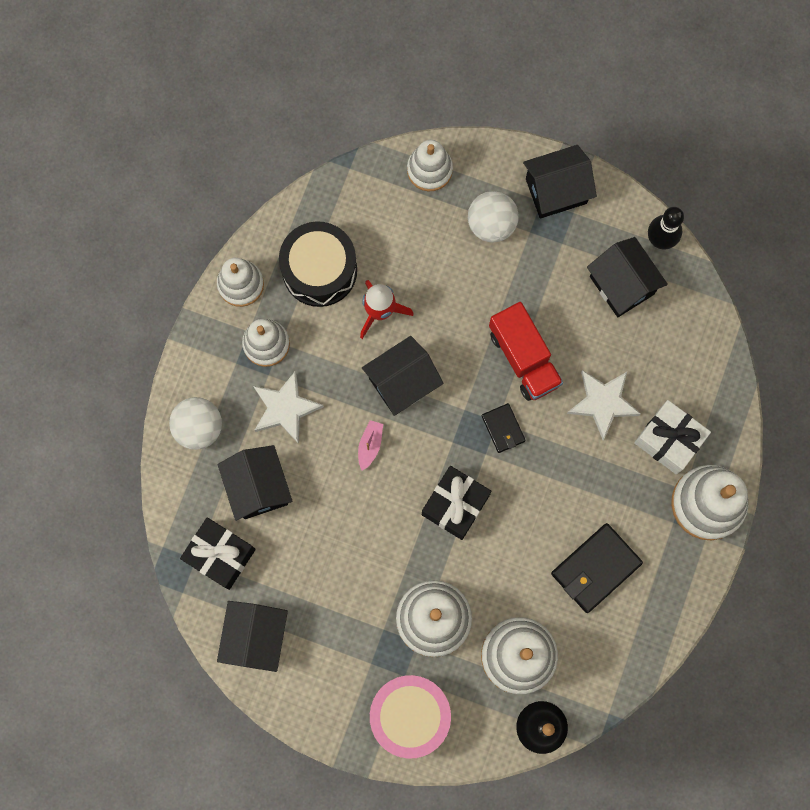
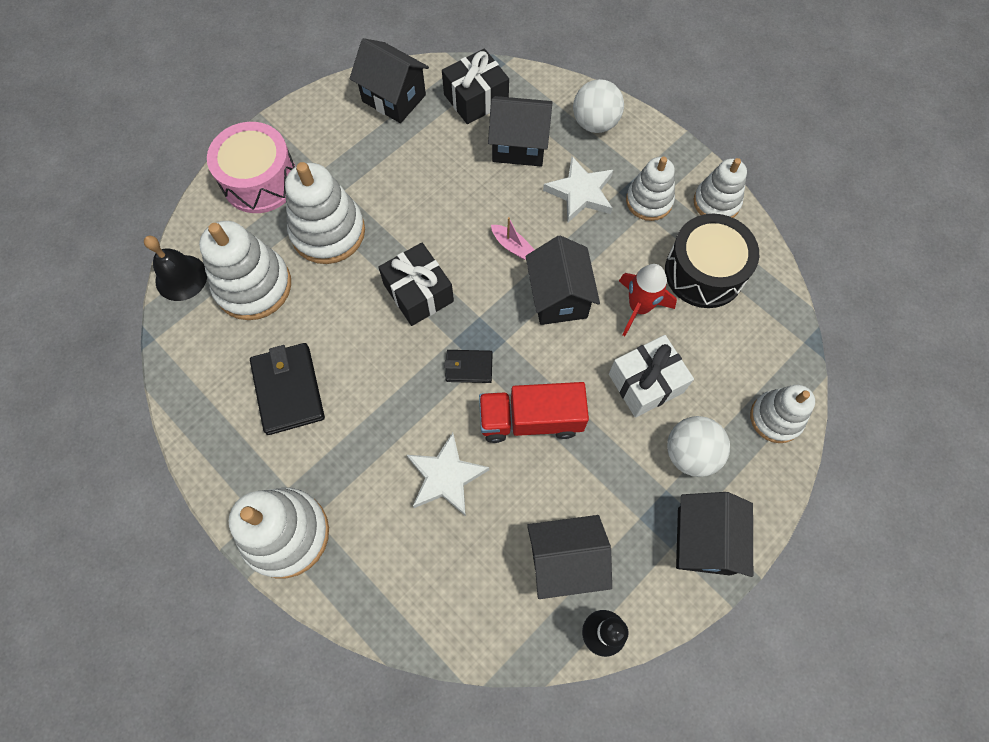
camera: 115 degrees right, 10 degrees down
white gift [634,400,711,475] -> white gift moved to [609,335,694,417]

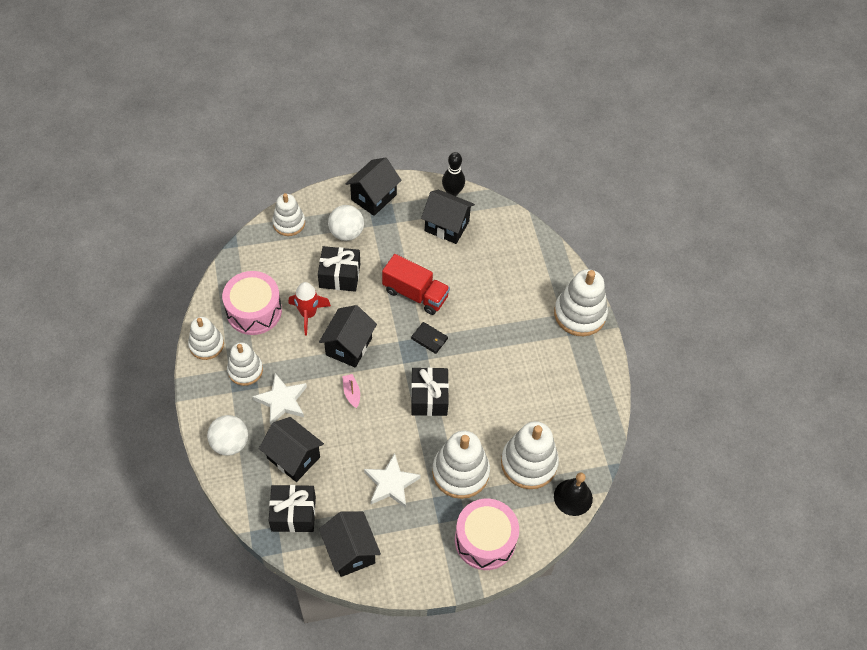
camera: 150 degrees left, 10 degrees down
black wallet [250,343,325,435] -> none
white star [407,433,489,516] -> white star moved to [364,453,421,508]
white gift [609,335,694,417] -> black gift [318,246,360,292]
black drum [665,214,759,308] -> pink drum [222,271,282,335]

